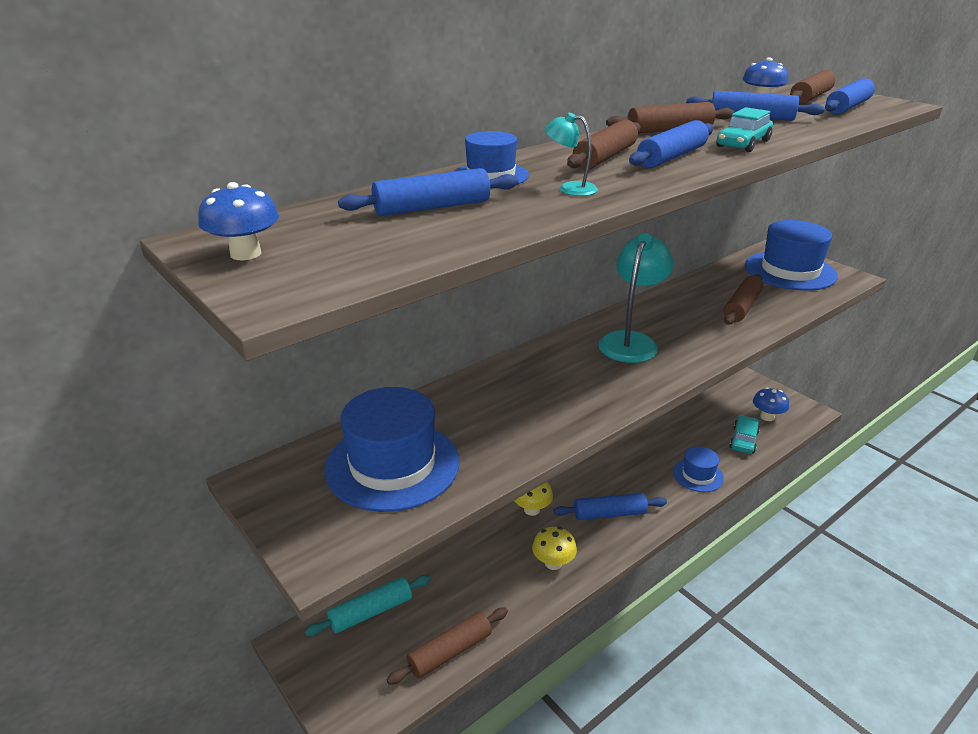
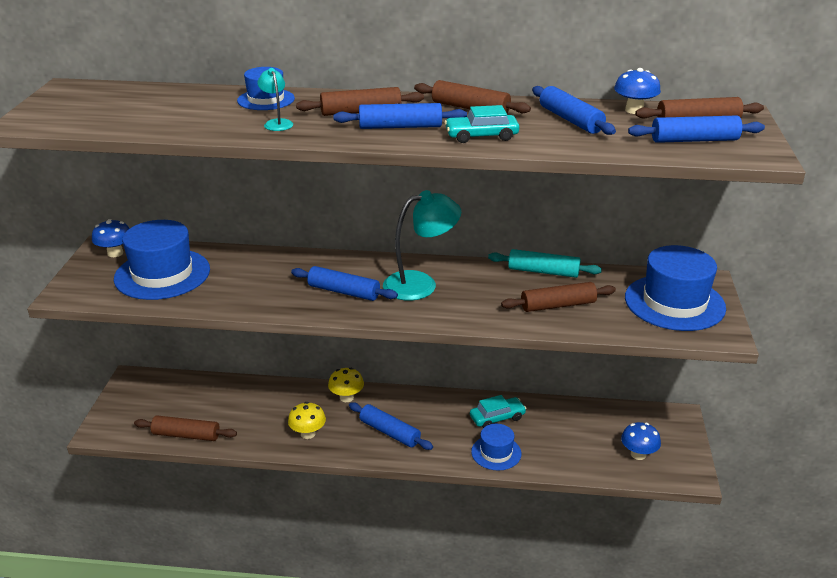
camera: 45 degrees right, 0 degrees up
blue mushroom [198,182,279,260] -> blue mushroom moved to [92,219,130,257]
turquoise rolling pin [305,575,431,636] -> turquoise rolling pin moved to [488,249,602,278]
blue rolling pin [338,168,519,216] -> blue rolling pin moved to [291,266,398,301]
turquoise car [729,415,760,454] -> turquoise car moved to [470,395,527,428]

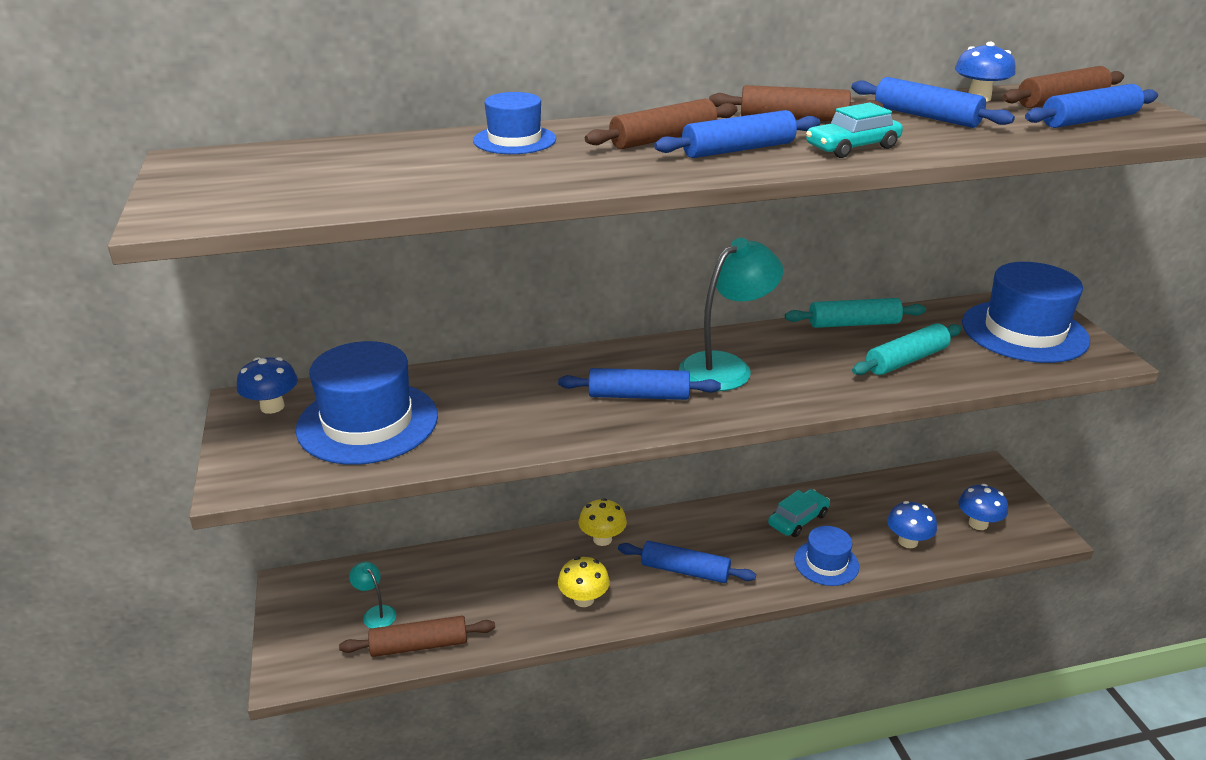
camera: 20 degrees left, 0 degrees up
turquoise lamp [258,68,293,131] -> turquoise lamp moved to [349,562,396,628]
brown rolling pin [501,282,616,312] -> turquoise rolling pin [852,323,962,375]
none -> blue mushroom [887,501,937,548]

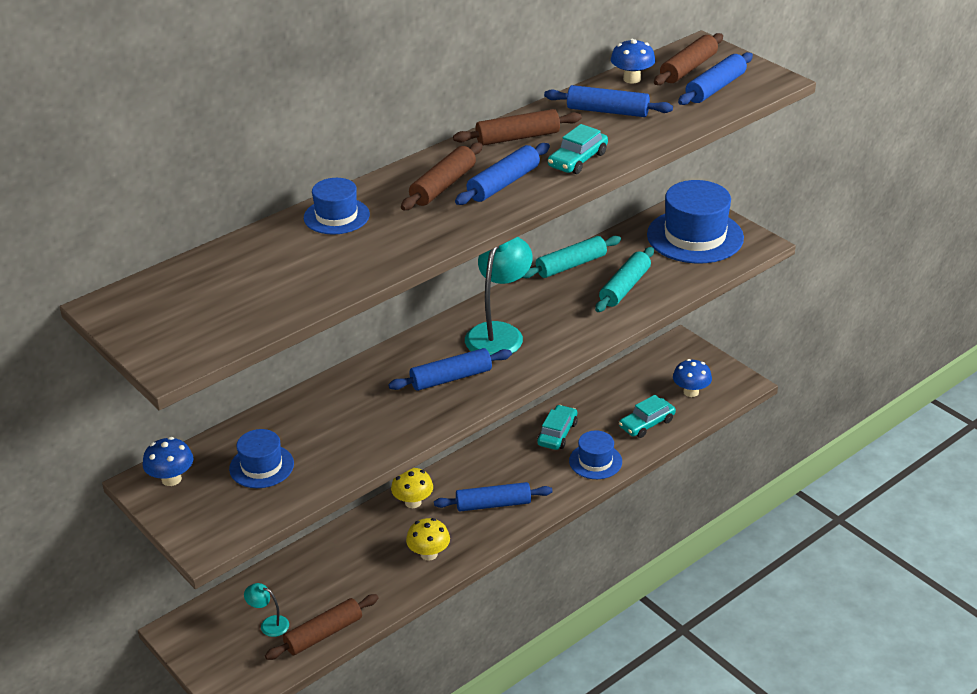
camera: 25 degrees left, 5 degrees up
blue hat [296,341,438,465] -> blue hat [229,429,294,488], size x0.56
blue mushroom [887,501,937,548] -> turquoise car [619,395,676,438]

